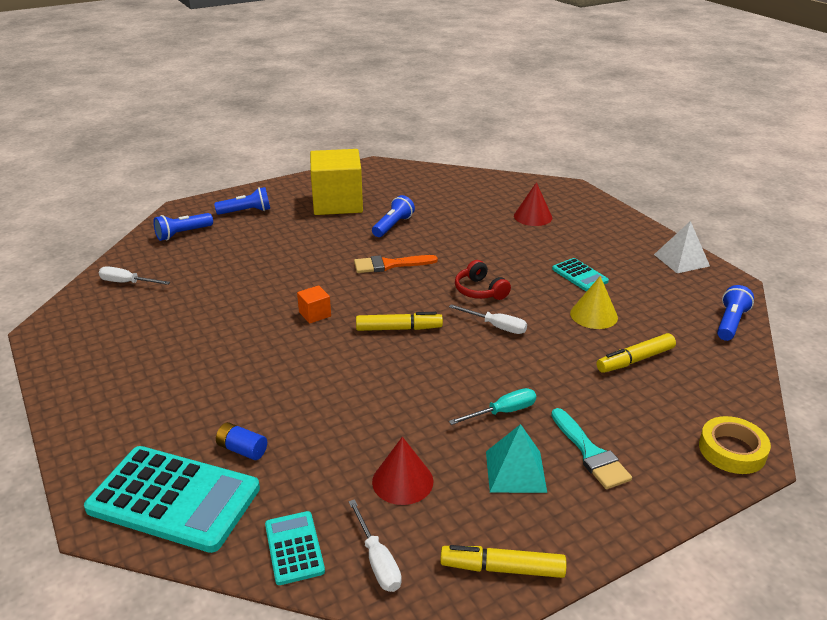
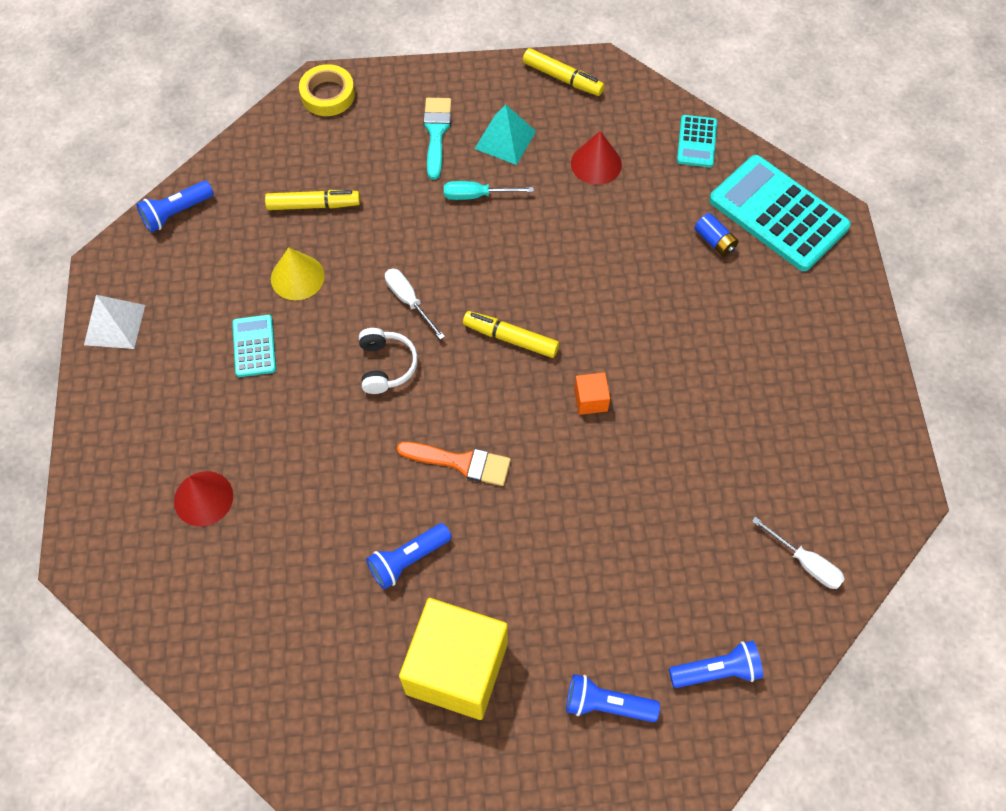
camera: 155 degrees left, 30 degrees up
white screwdriver [348,499,402,592] -> none
red headphones [455,260,511,300] -> white headphones [359,328,418,394]

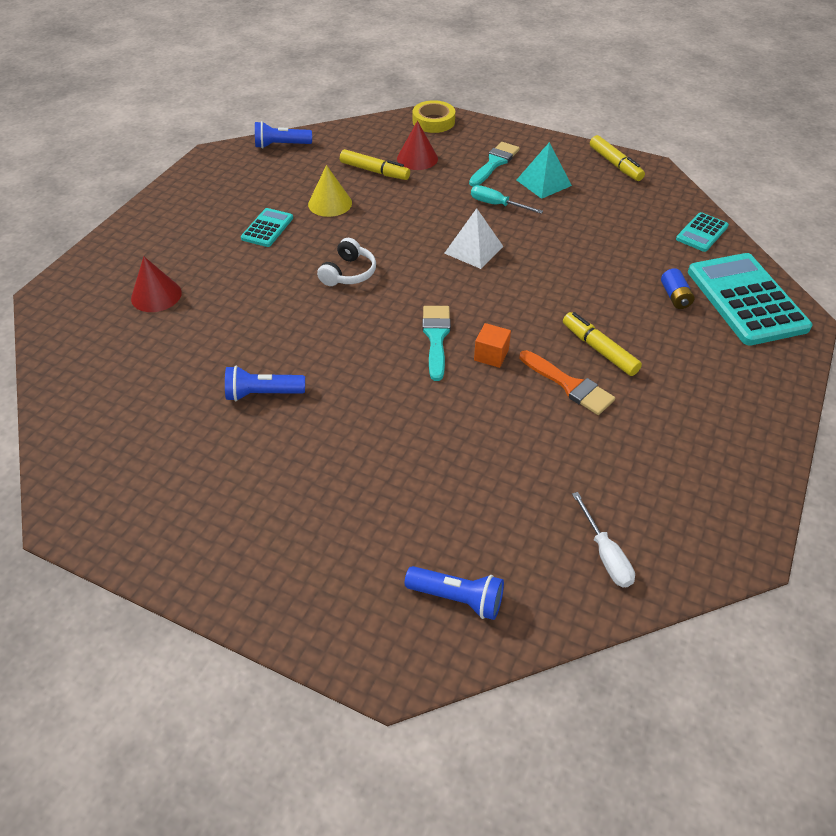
camera: 30 degrees right, 15 degrees down
white pyramid [84,295,145,349] -> white pyramid moved to [444,208,504,269]
white screwdriver [385,269,445,340] -> none
orange brush [397,442,511,486] -> orange brush moved to [520,350,615,415]
yellow cube [399,598,508,720] -> none
yellow marker [463,311,559,358] -> yellow marker moved to [563,312,642,376]
blue flashlight [566,674,660,722] -> none
red cone [571,131,622,185] -> red cone moved to [397,121,438,170]
none -> turquoise brush [422,306,451,381]

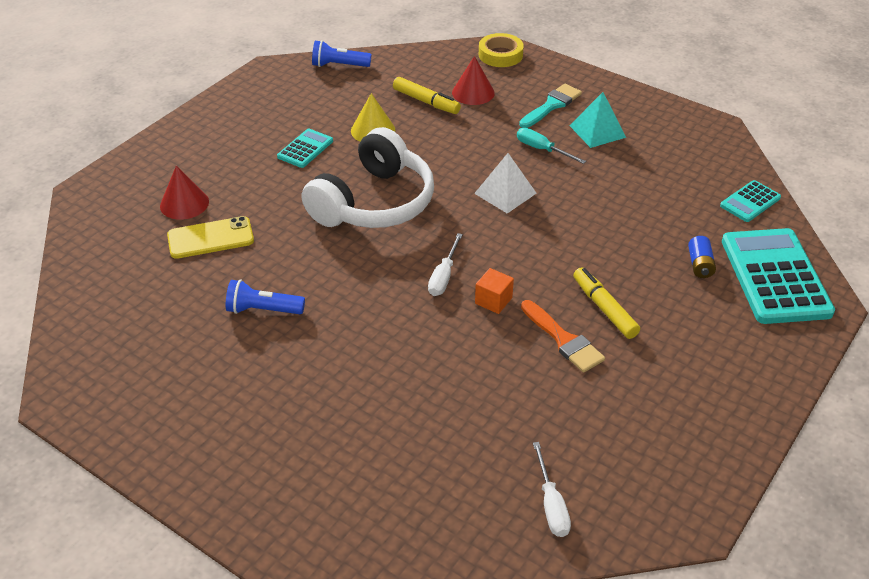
camera: 10 degrees right, 5 degrees down
white headphones [317,238,376,286] -> white headphones [302,127,434,228], size x2.16
blue flashlight [405,566,504,620] -> none
turquoise brush [422,306,451,381] -> white screwdriver [428,233,463,296]
yellow marker [590,135,645,181] -> none
none -> yellow phone [167,216,254,259]

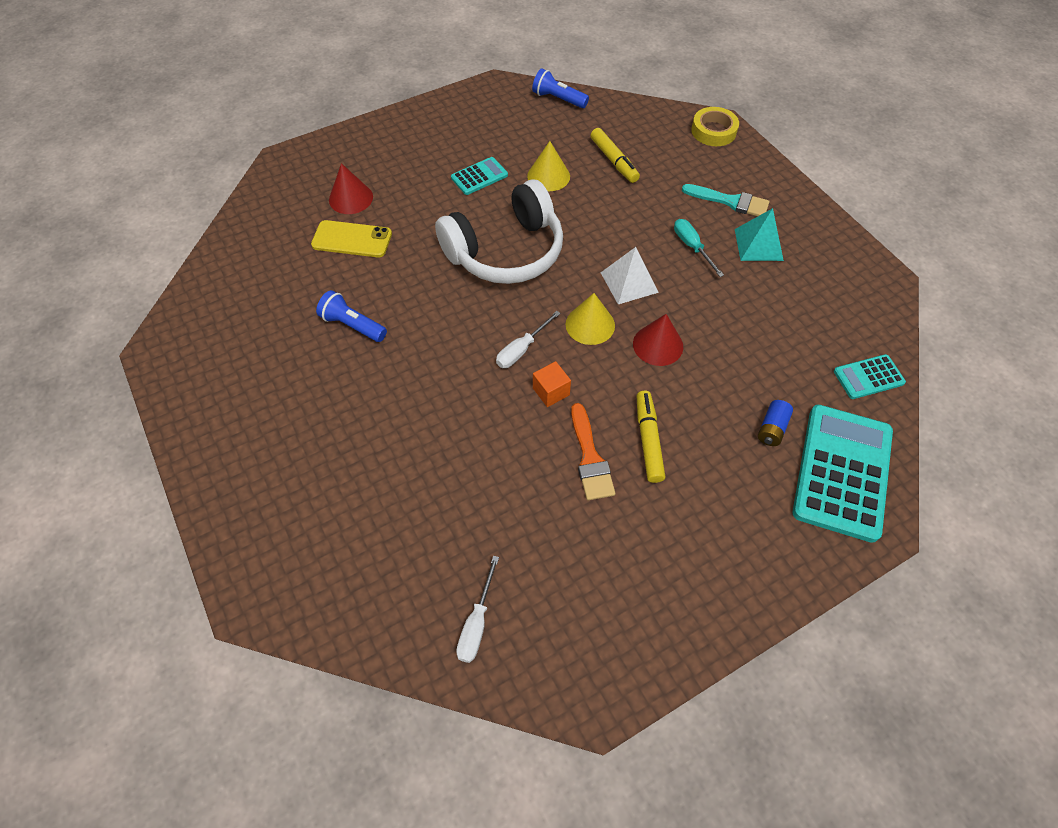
camera: 25 degrees right, 15 degrees up
red cone [452,56,495,105] -> red cone moved to [633,314,683,366]
turquoise brush [519,84,582,128] -> turquoise brush turned 45 degrees clockwise [682,184,769,216]
none -> yellow cone [566,293,615,345]

